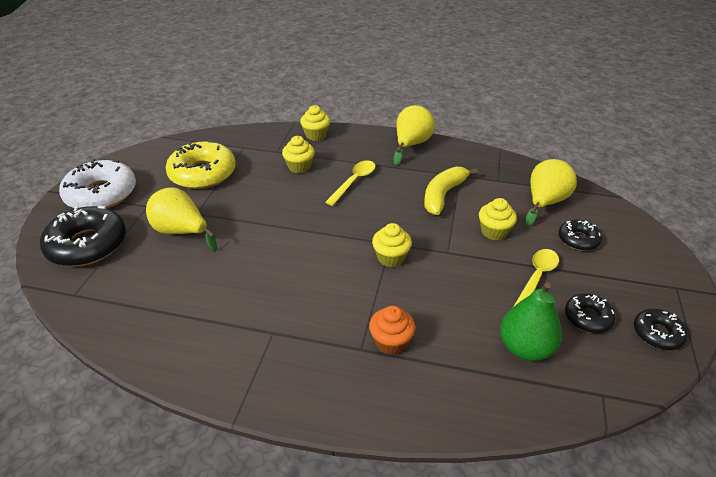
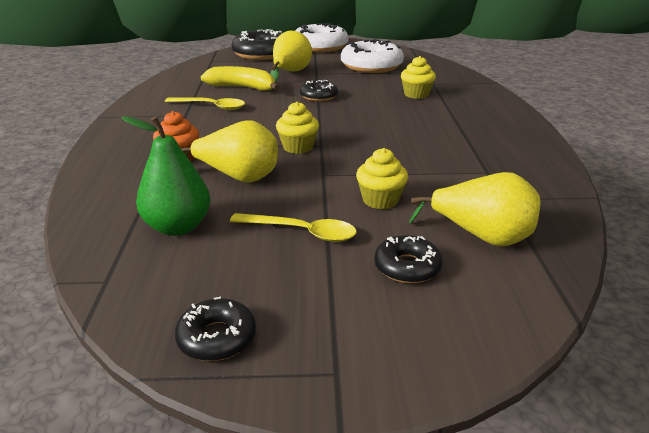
camera: 75 degrees right, 10 degrees down
yellow donut [166,141,236,189] -> white donut [341,39,404,73]
yellow cupcake [300,105,330,141] -> none
yellow spoon [326,160,376,206] -> yellow spoon moved to [165,97,245,110]
yellow pear [394,105,435,165] -> yellow pear moved to [181,120,278,183]
yellow banana [424,167,478,215] -> yellow banana moved to [201,66,280,91]
black donut [565,294,616,333] -> black donut moved to [300,80,338,101]

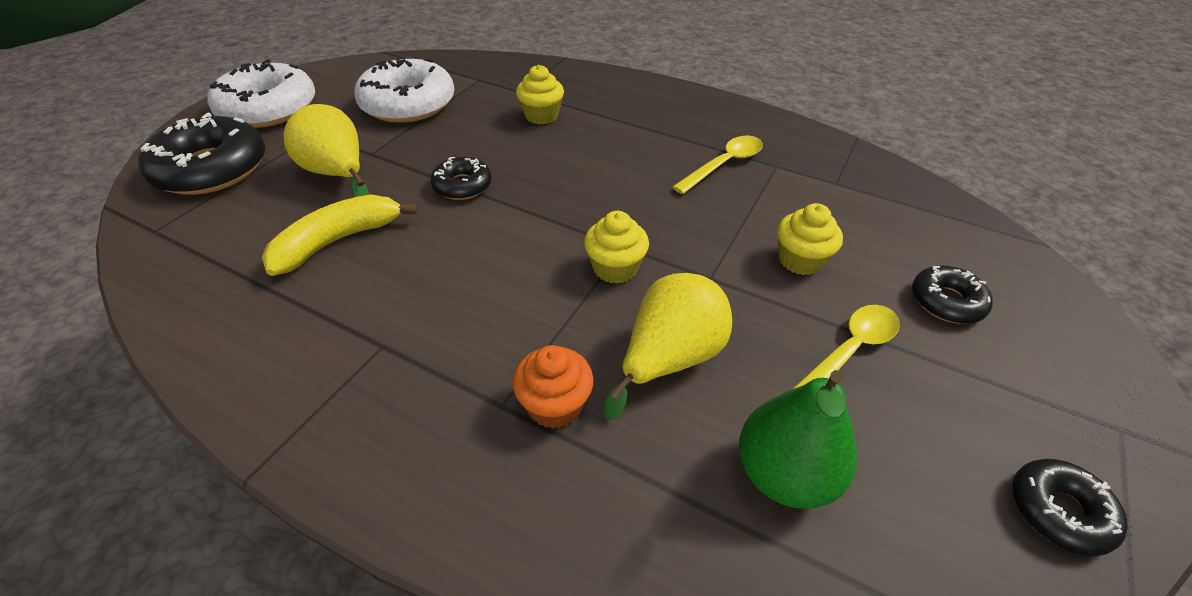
camera: 60 degrees left, 15 degrees up
yellow spoon [165,97,245,110] -> yellow spoon moved to [672,135,763,194]
yellow pear [409,172,541,247] -> none

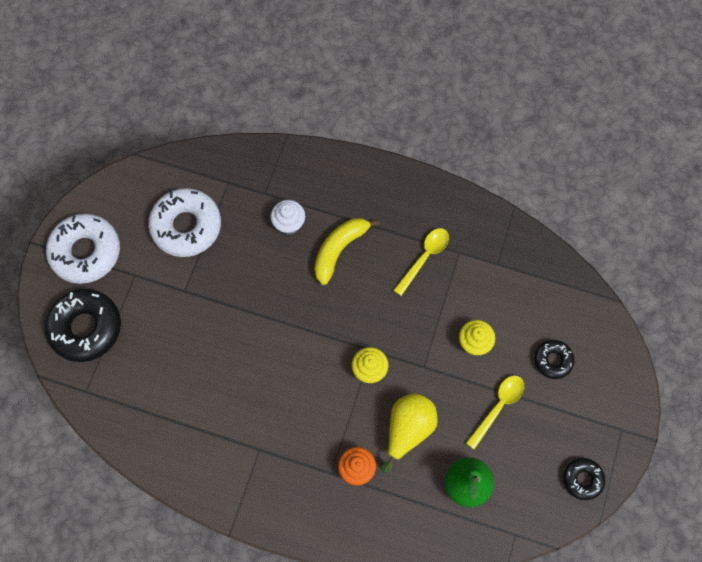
camera: 10 degrees left, 25 degrees up
yellow banana [262,194,419,276] -> yellow banana moved to [314,218,380,285]
yellow pear [284,104,370,197] -> none
black donut [430,157,492,200] -> none
yellow cupcake [516,65,564,124] -> white cupcake [270,200,305,234]

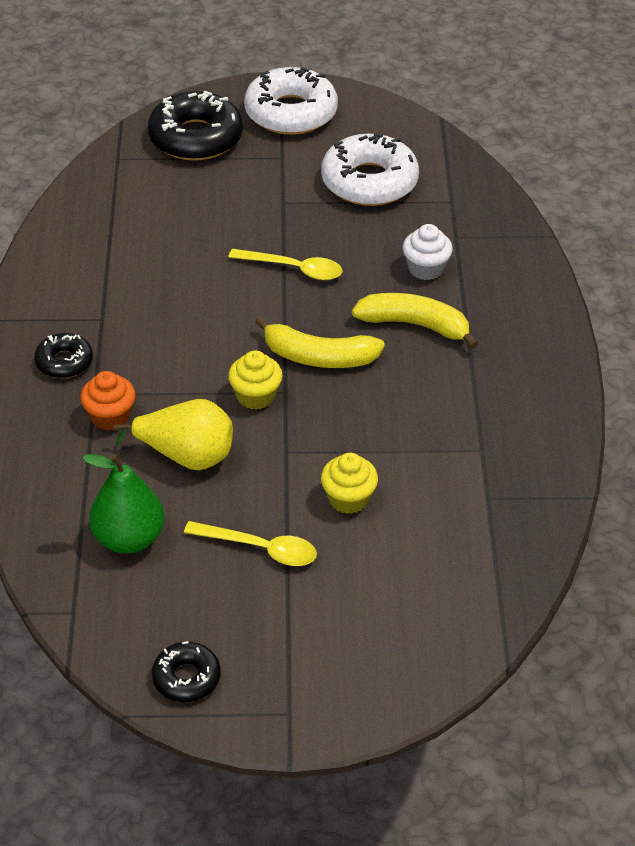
camera: 70 degrees right, 25 degrees down
yellow spoon [393,228,449,296] -> yellow spoon moved to [228,249,342,280]
black donut [534,340,575,379] -> black donut moved to [34,333,93,378]
none -> yellow banana [255,316,385,368]

